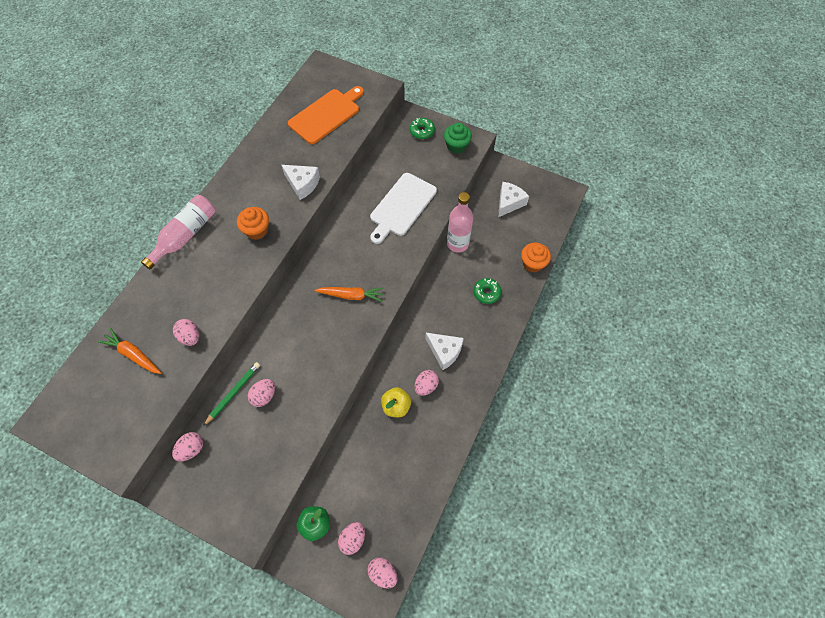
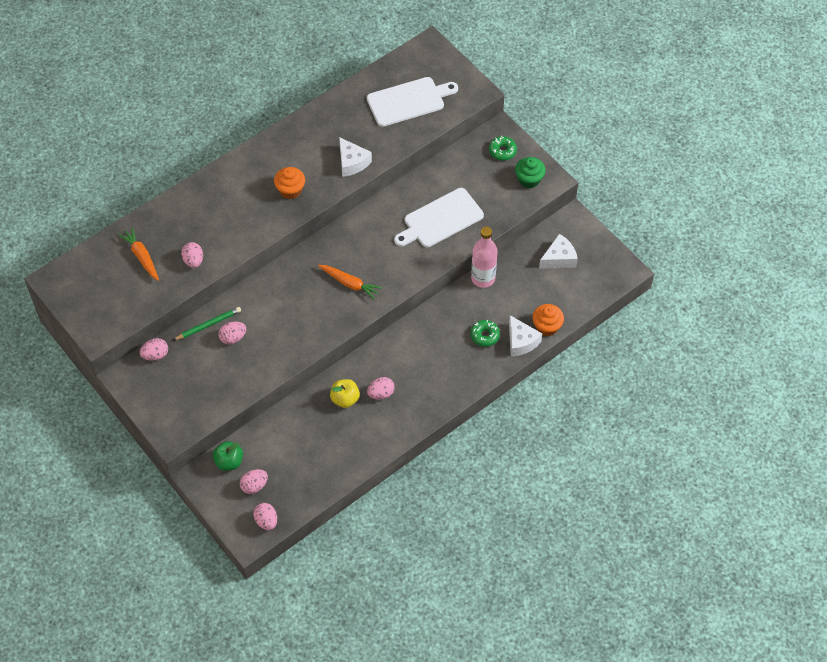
camera: 25 degrees right, 5 degrees down
pink bottle [141,195,215,270] -> none
orange cutting board [288,86,364,144] -> white cutting board [367,77,458,127]
white cheese [425,333,464,370] -> white cheese moved to [509,315,542,356]

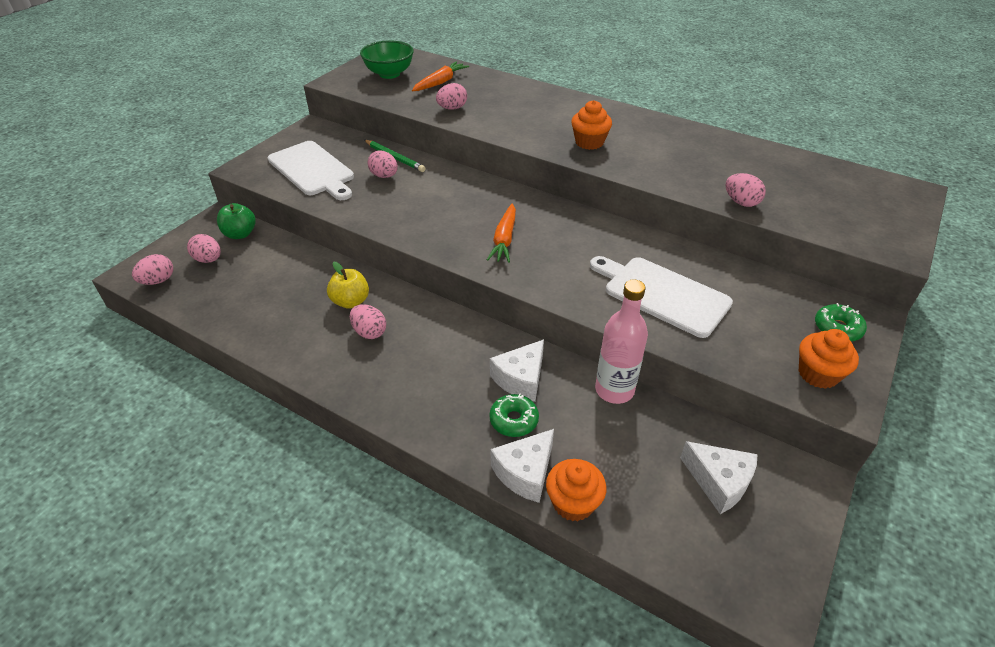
camera: 70 degrees right, 15 degrees down
pink egg [139,338,168,361] -> pink egg moved to [726,173,766,207]
white cheese [339,137,372,177] -> white cheese moved to [490,339,544,402]
white cutting board [367,77,458,127] -> white cutting board moved to [268,141,354,200]
green cupcake [515,157,546,188] -> orange cupcake [799,329,859,389]
none -> green bowl [360,40,414,79]

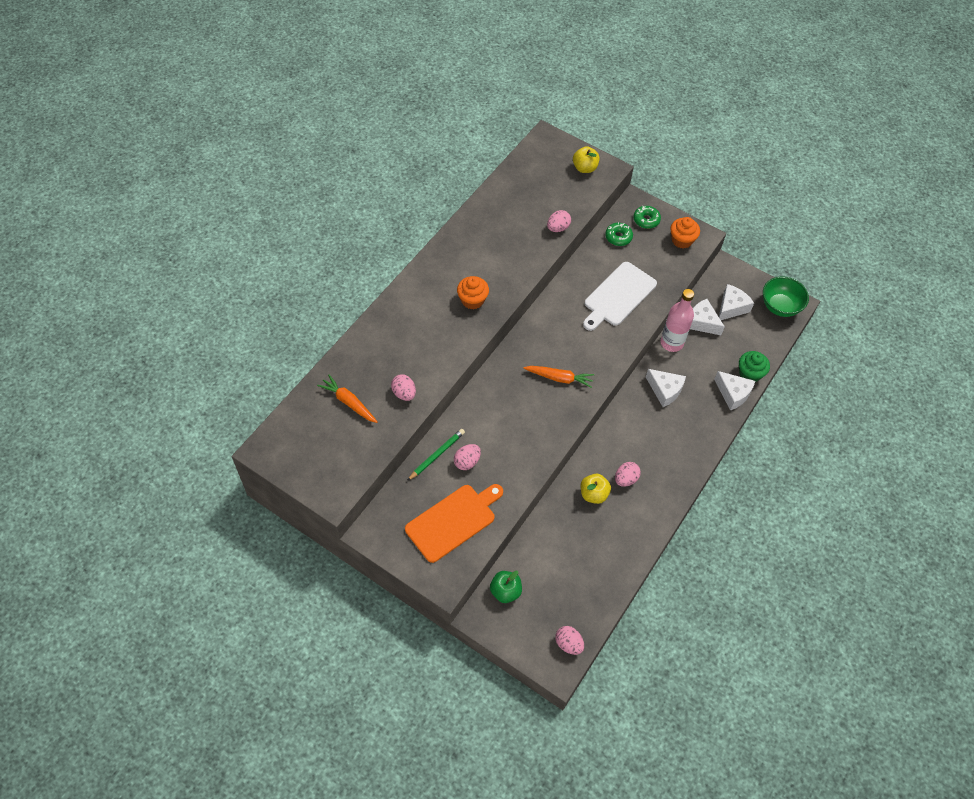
camera: 90 degrees left, 15 degrees up
pink egg [187,234,221,263] -> none
white cutting board [268,141,354,200] -> orange cutting board [405,484,503,563]
green bowl [360,40,414,79] -> green bowl moved to [763,277,809,317]
green donut [489,393,539,437] -> green donut moved to [605,222,633,246]
orange cupcake [546,459,606,521] -> green cupcake [739,351,770,382]
none -> yellow apple [573,146,600,173]
none -> white cheese [690,299,725,335]

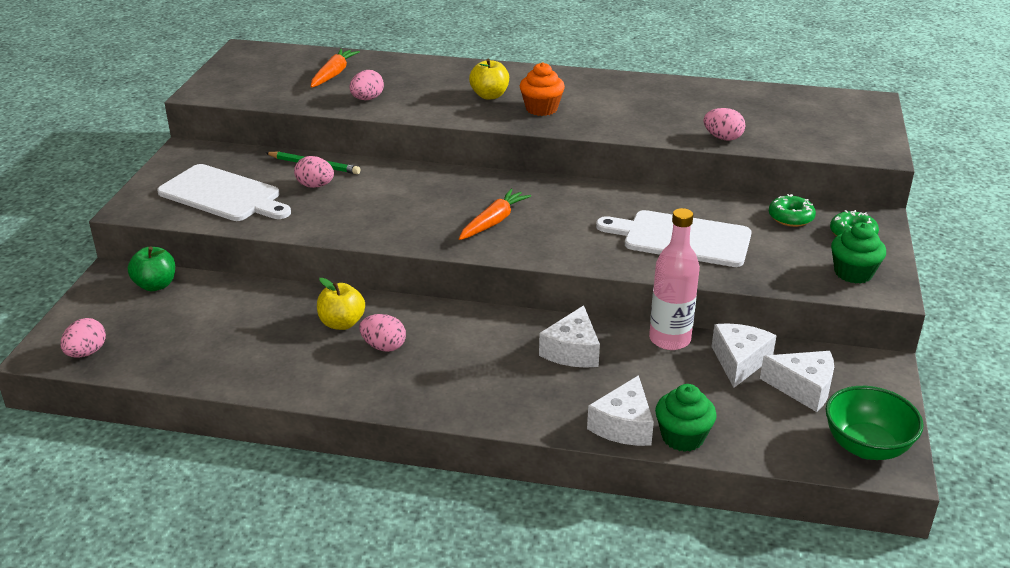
camera: 70 degrees right, 25 degrees down
orange cutting board [405,484,503,563] -> white cutting board [157,164,291,221]
orange carrot [523,366,594,388] -> orange carrot turned 135 degrees counterclockwise [459,189,531,240]
yellow apple [573,146,600,173] -> yellow apple moved to [469,59,509,99]
orange cupcake [670,217,700,248] -> green cupcake [831,222,886,284]

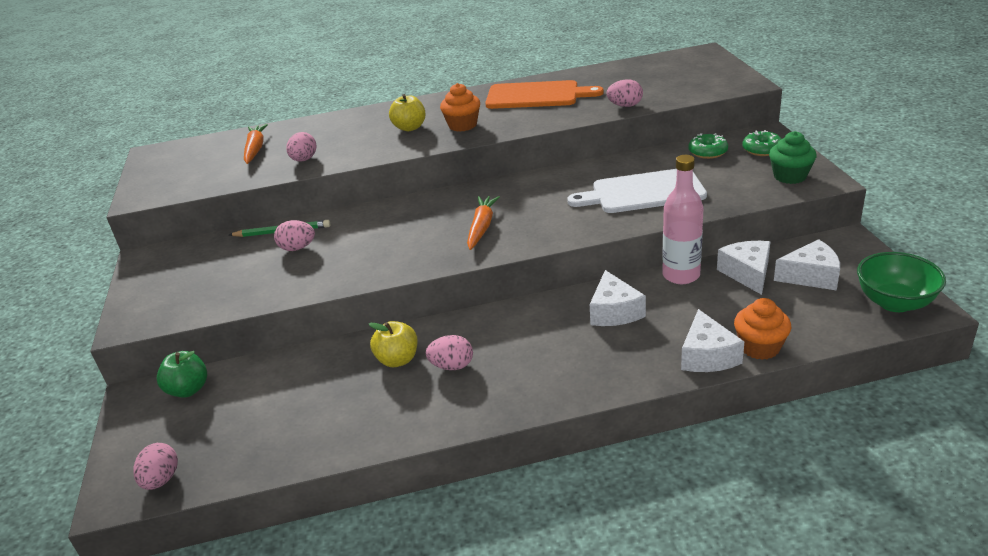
camera: 20 degrees left, 0 degrees up
white cutting board [157,164,291,221] -> none
green cupcake [655,384,717,452] -> orange cupcake [734,298,791,360]
none -> orange cutting board [485,80,604,109]

